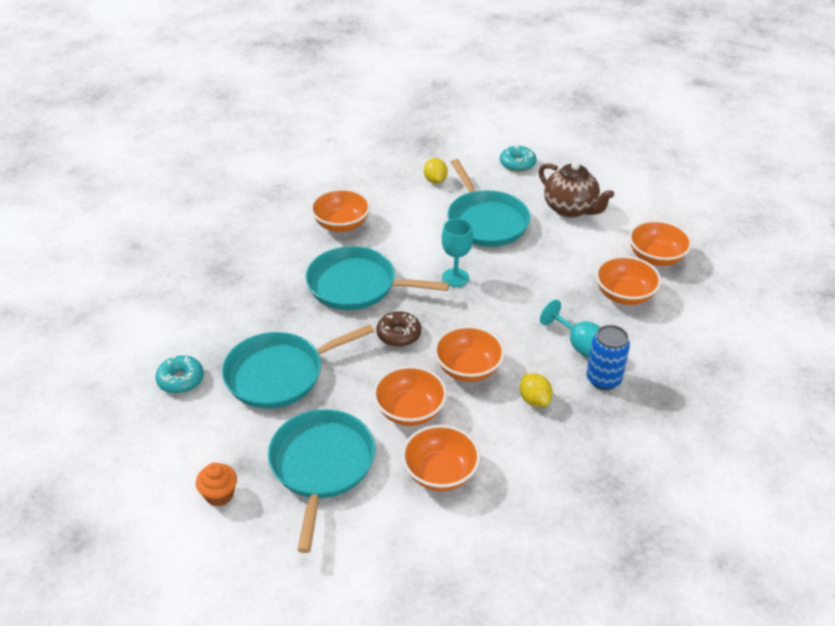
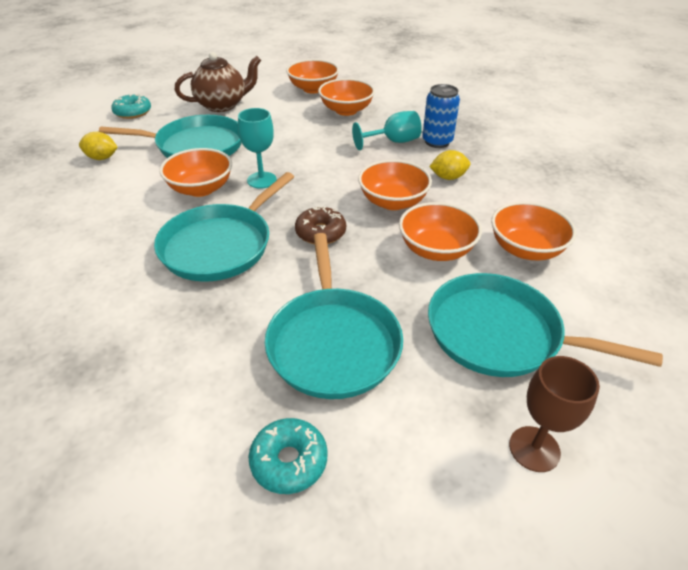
camera: 70 degrees left, 0 degrees up
orange cupcake [196,463,237,506] -> brown goblet [509,356,600,472]
orange bowl [310,189,371,232] -> orange bowl moved to [159,148,232,197]

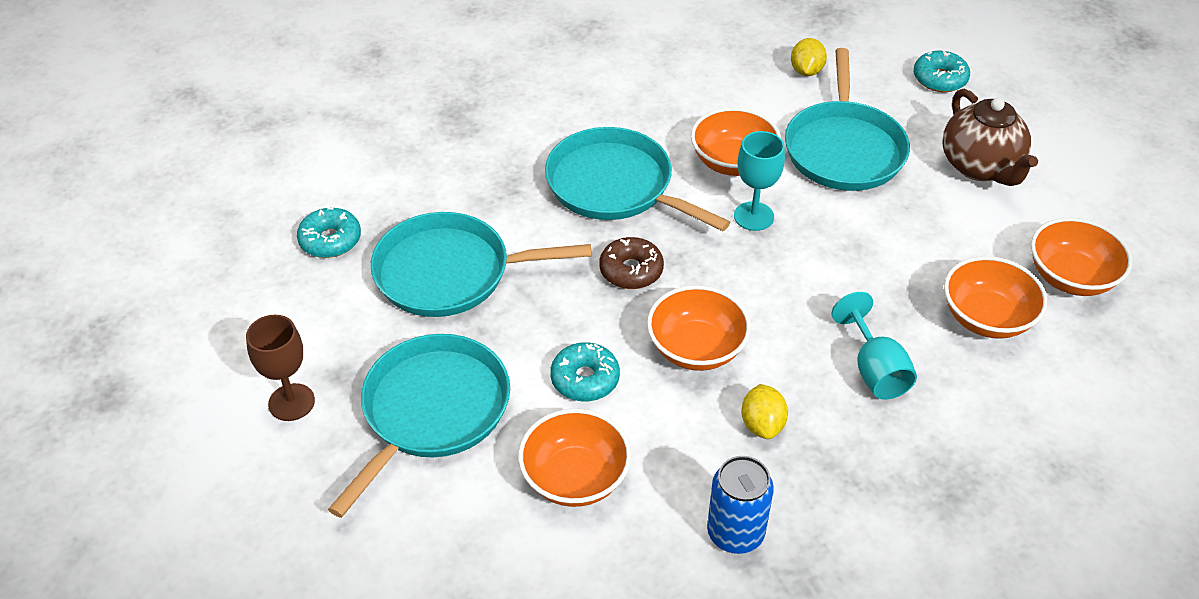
camera: 95 degrees right, 5 degrees up
orange bowl [399,202,482,261] -> turquoise donut [550,342,620,402]
blue can [422,84,460,148] -> blue can moved to [707,456,774,554]

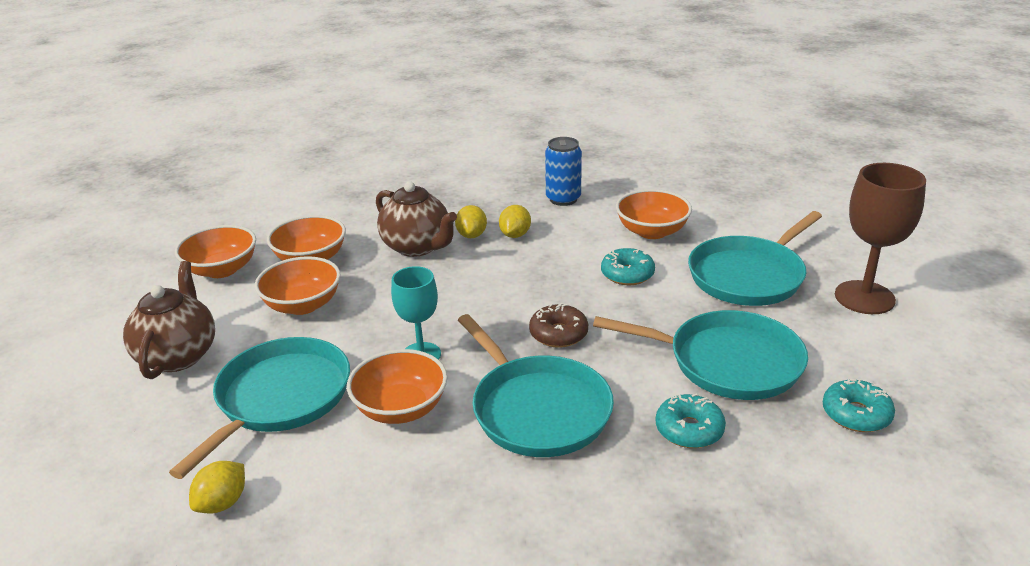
camera: 160 degrees left, 15 degrees down
brown goblet [246,315,315,421] -> brown goblet [835,163,926,314], size x1.55
orange bowl [647,285,751,371] -> orange bowl moved to [255,256,341,315]
turquoise goblet [831,292,917,400] -> brown teapot [376,181,457,257]
turquoise donut [913,50,970,92] -> turquoise donut moved to [656,393,726,448]
none -> yellow lemon [455,205,487,238]

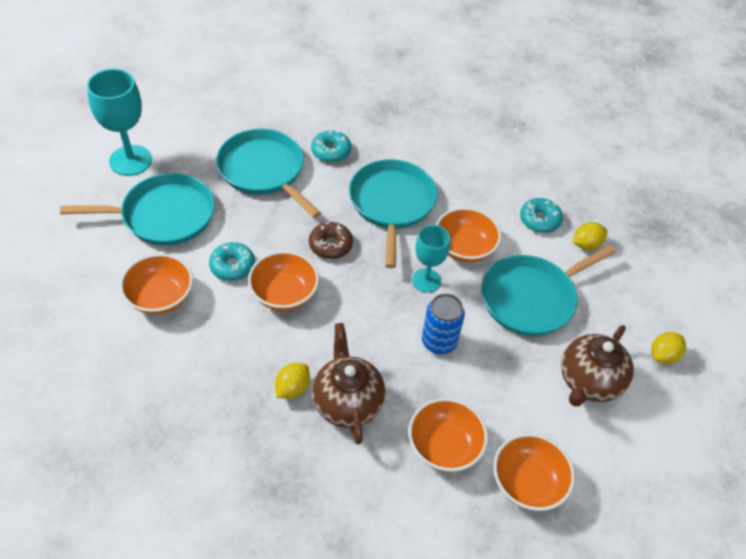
camera: 150 degrees left, 20 degrees up
orange bowl [255,256,341,315] -> orange bowl moved to [248,251,319,311]
yellow lemon [499,205,531,238] -> yellow lemon moved to [651,332,686,364]
blue can [545,137,582,206] -> blue can moved to [422,293,465,354]
turquoise donut [823,379,895,432] -> turquoise donut moved to [520,198,563,233]
brown goblet [835,163,926,314] -> turquoise goblet [87,69,152,176]

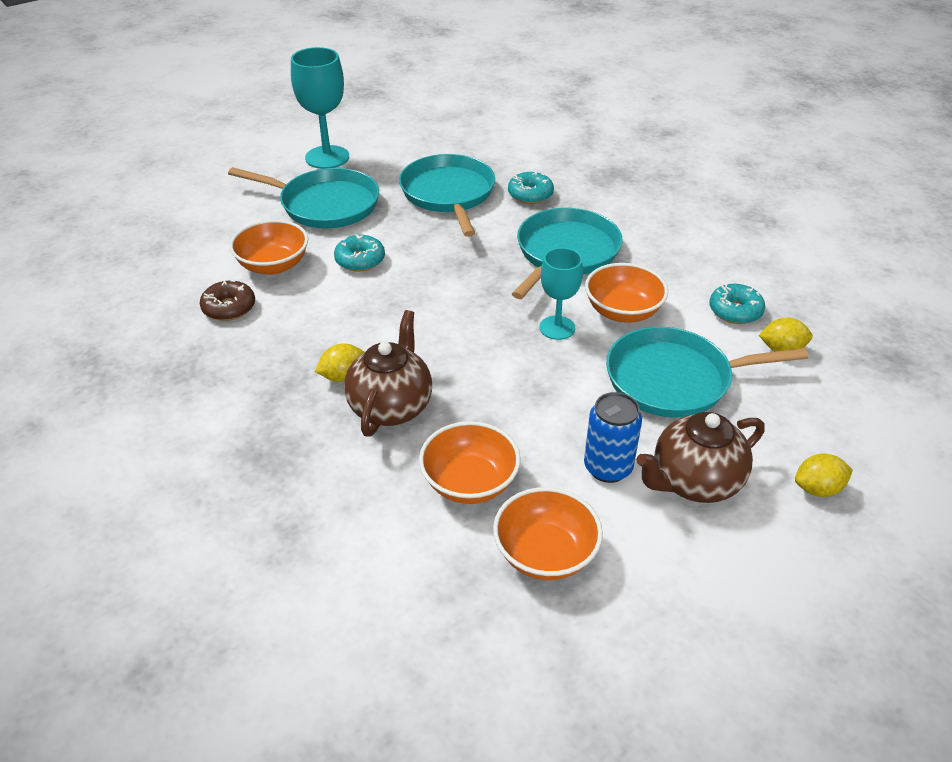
camera: 30 degrees right, 10 degrees down
orange bowl [248,251,319,311] -> none
brown donut [309,222,353,259] -> brown donut moved to [200,280,255,321]
blue can [422,293,465,354] -> blue can moved to [584,392,642,483]

